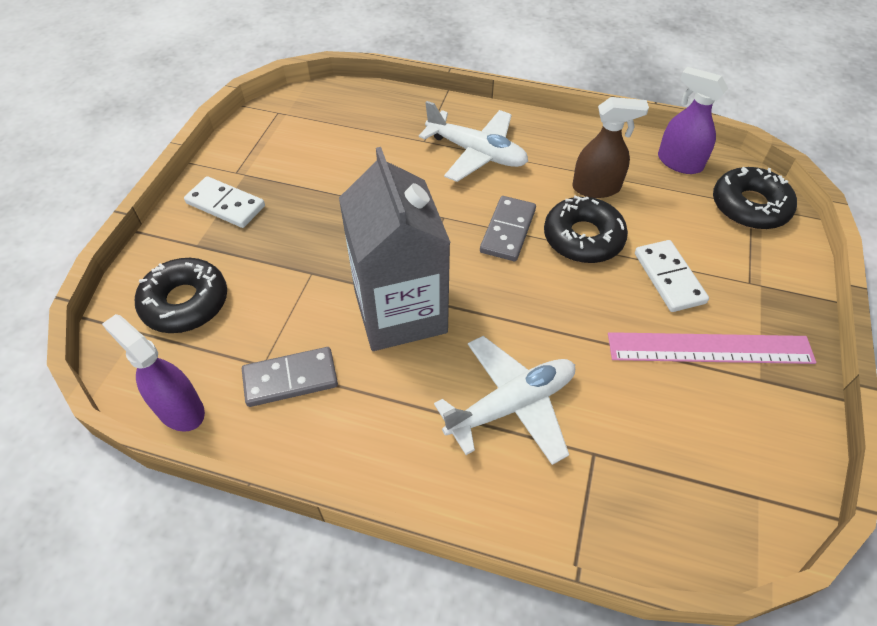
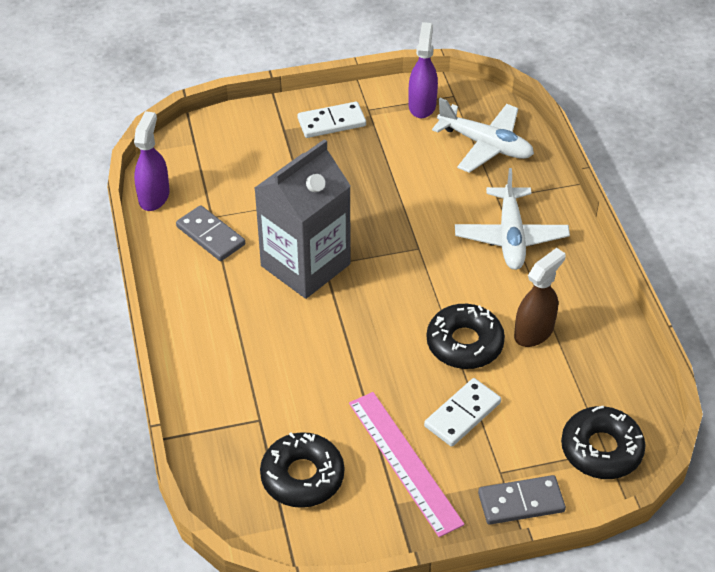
camera: 60 degrees right, 5 degrees down
black donut [135,258,227,333] -> black donut moved to [260,432,344,508]
white domino [184,176,265,228] -> white domino turned 75 degrees clockwise [298,102,366,138]
white plane [434,336,575,465] -> white plane moved to [432,98,534,173]
grey domino [480,196,536,261] -> grey domino moved to [478,475,566,525]
brown spray bottle [572,97,649,198] -> brown spray bottle turned 105 degrees counterclockwise [514,248,566,347]
purple spray bottle [658,67,728,174] -> purple spray bottle moved to [408,22,438,118]

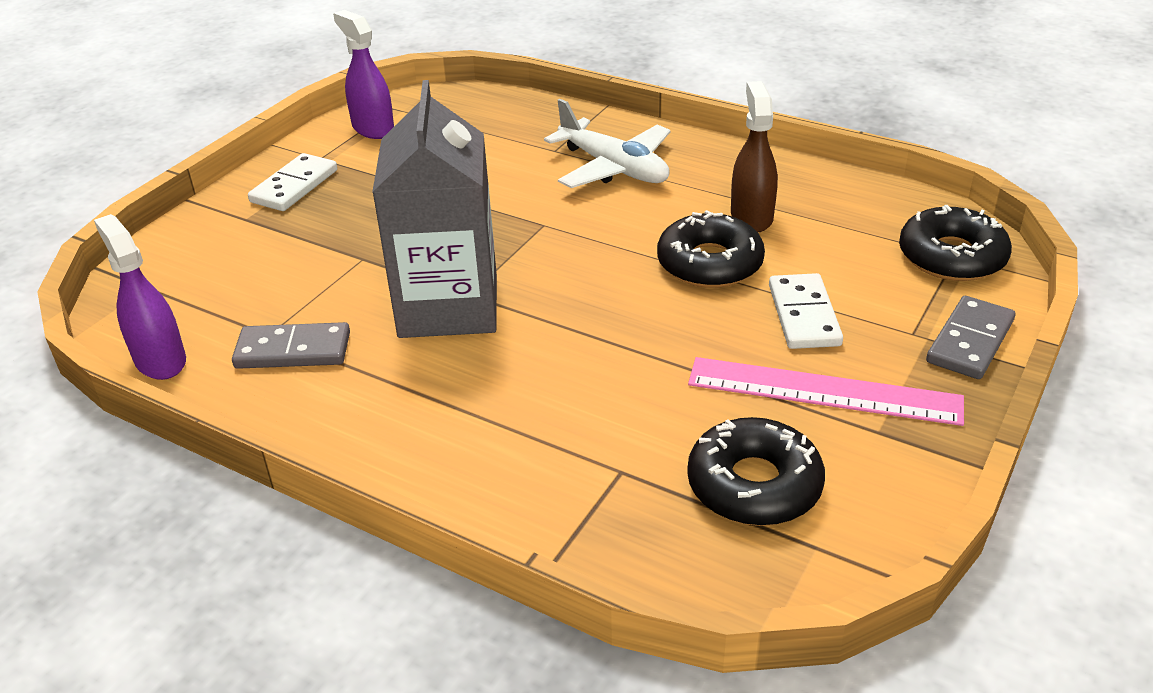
camera: 45 degrees left, 10 degrees down
white plane [432,98,534,173] -> none

